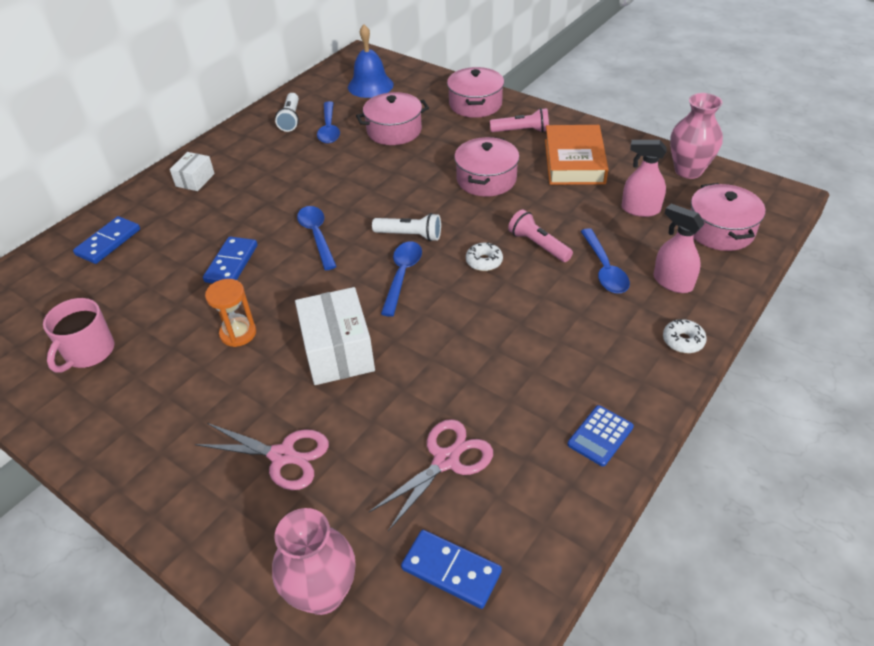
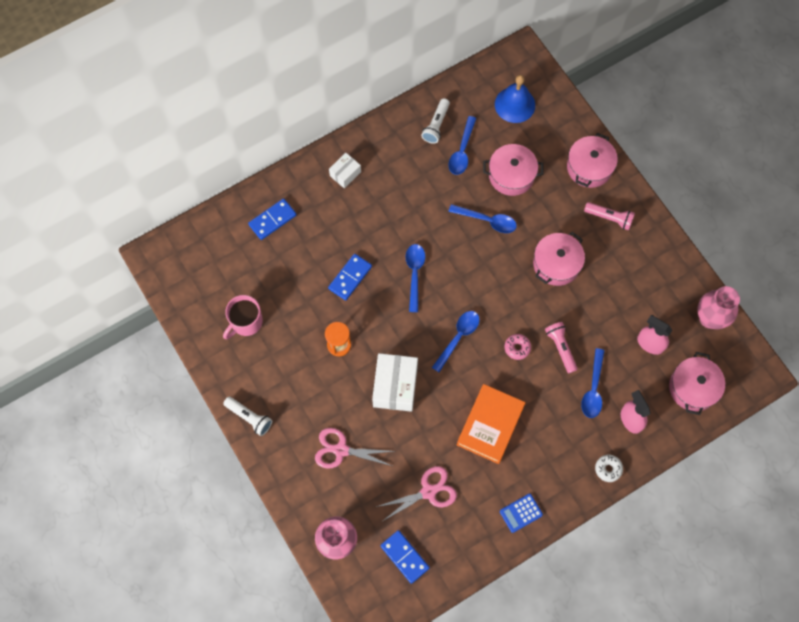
camera: 20 degrees right, 25 degrees up
pink scissors [195,423,329,490] -> pink scissors turned 150 degrees clockwise [315,428,395,469]
white flashlight [372,213,441,241] -> white flashlight moved to [223,397,272,436]
white donut [466,242,503,271] -> pink donut [504,334,531,360]
orange book [545,125,608,185] -> orange book moved to [457,384,525,464]
none -> blue spoon [449,204,517,233]

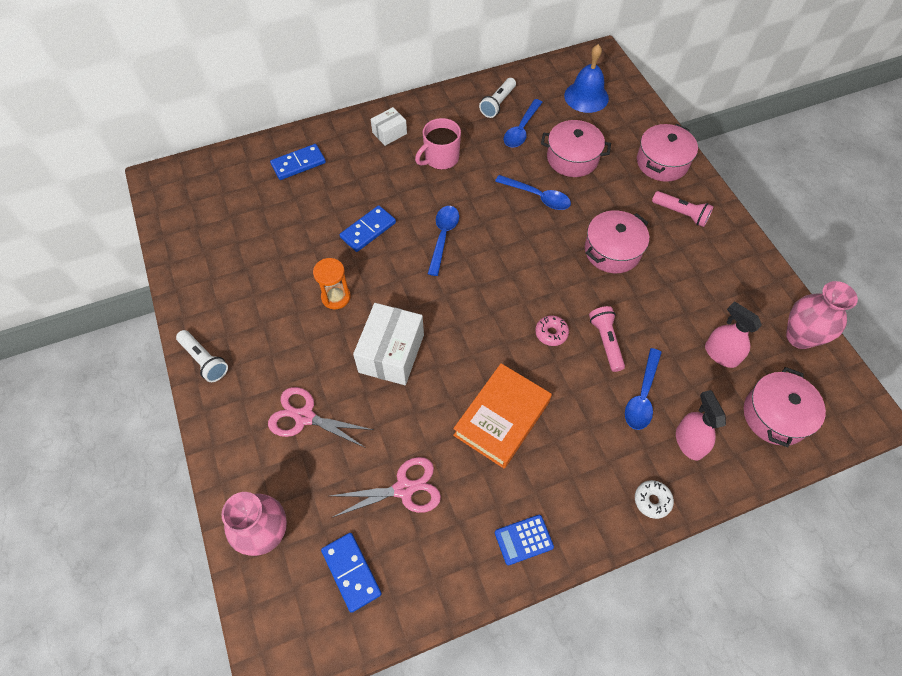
camera: 10 degrees right, 10 degrees down
pink mug [223,295,263,339] -> pink mug moved to [415,118,461,170]
blue spoon [432,311,479,372] -> none

